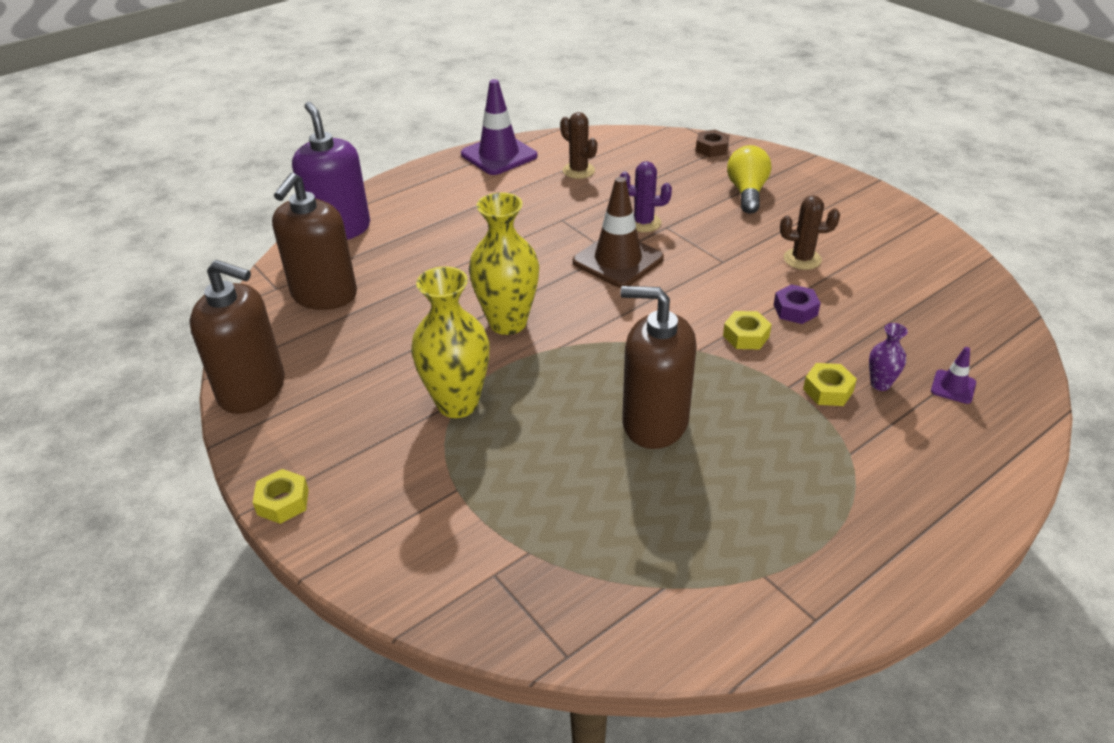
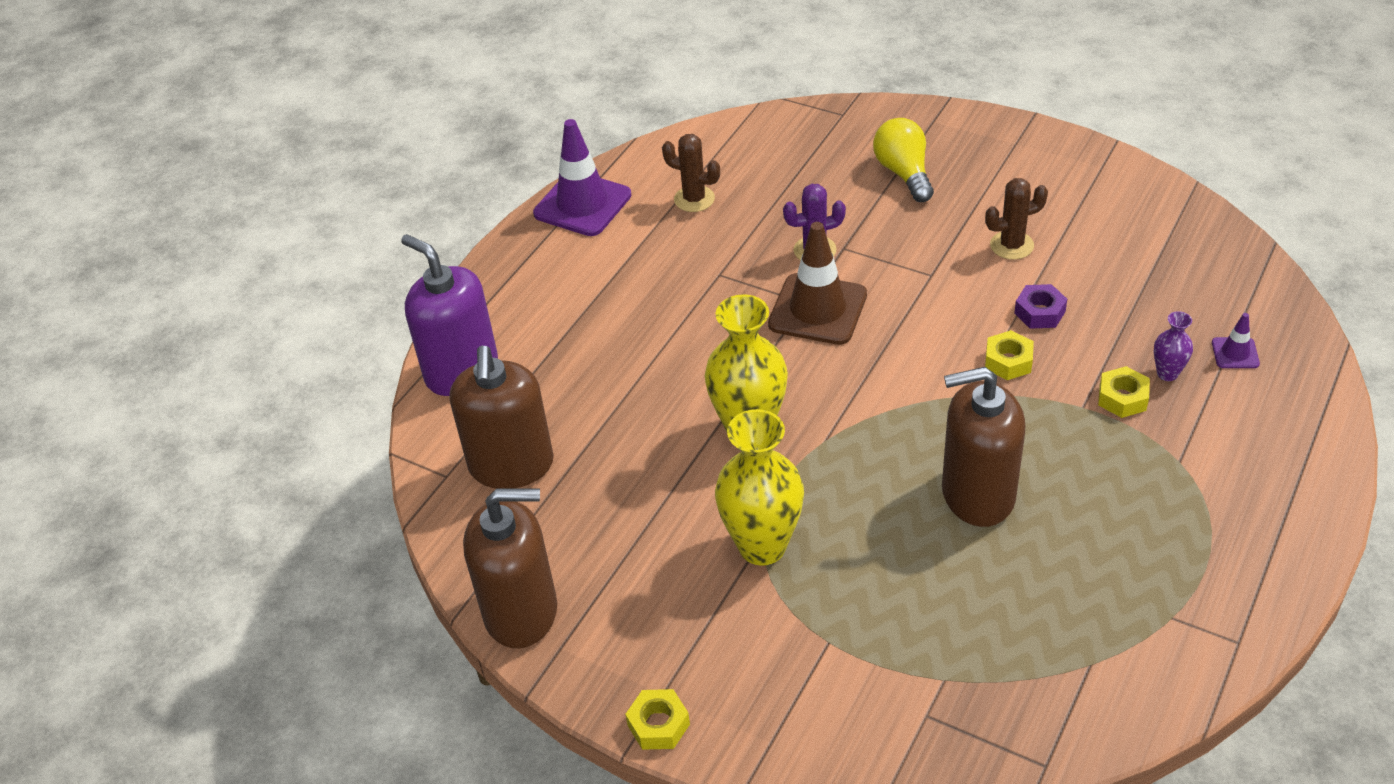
camera: 20 degrees left, 5 degrees up
brown nut [696,130,729,157] -> none

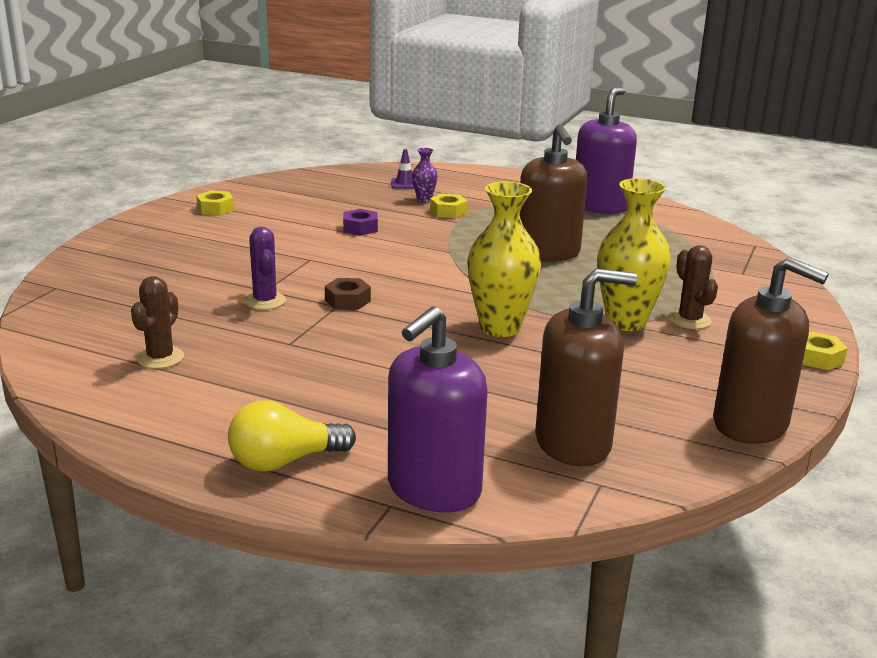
camera: 100 degrees left, 20 degrees down
brown soap dispenser [463,488,557,648] -> brown soap dispenser turned 135 degrees clockwise [713,257,829,444]
purple traffic cone [533,119,631,236] -> none
brown traffic cone [768,222,867,345] -> brown nut [325,278,371,310]
yellow light bulb [873,118,934,202] -> yellow light bulb moved to [228,400,356,472]
brown cactus [985,178,1048,260] -> brown cactus moved to [669,245,718,329]
yellow nut [985,330,1034,380] -> yellow nut moved to [196,191,234,215]
none -> purple soap dispenser [576,87,637,214]

